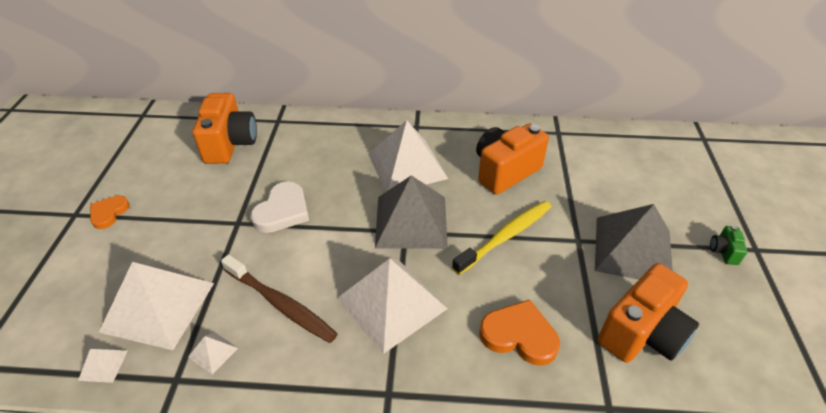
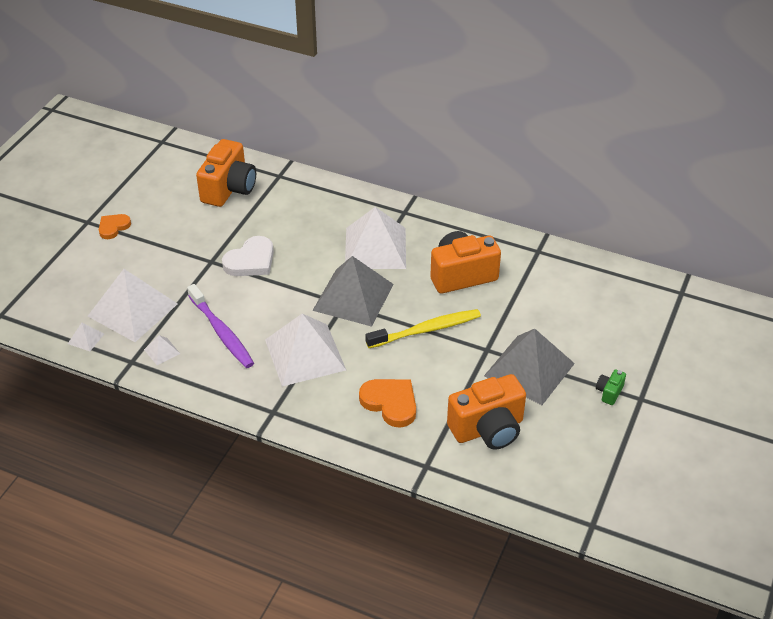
camera: 20 degrees right, 0 degrees up
brown toothbrush [221,254,338,343] -> purple toothbrush [187,284,254,368]

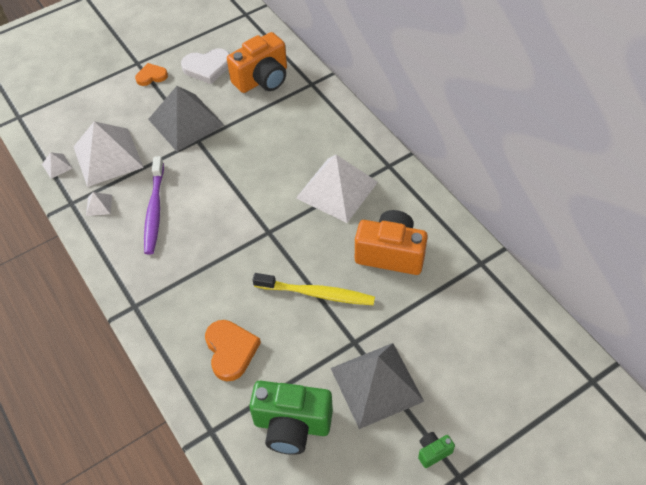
camera: 35 degrees right, 10 degrees up
white heart [222,236,274,276] -> white heart moved to [181,48,230,84]
white pyramid [265,314,346,386] -> none
grey pyramid [312,256,394,327] -> grey pyramid moved to [148,86,224,152]
orange camera [447,374,526,450] -> green camera [249,381,333,455]

